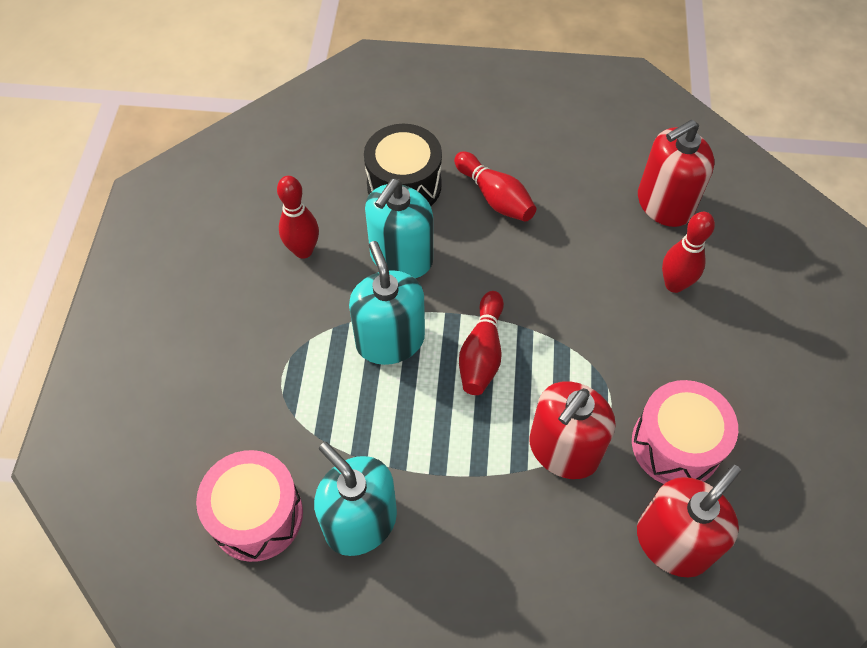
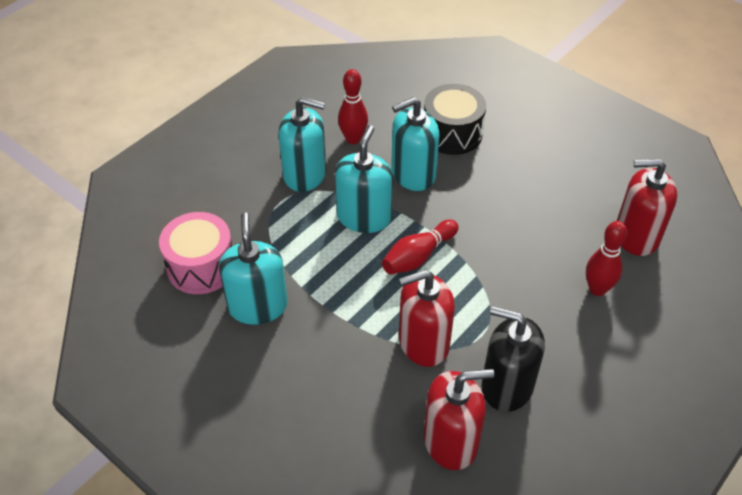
camera: 35 degrees right, 10 degrees down
red bowling pin [454,151,536,222] -> none
pink drum [632,380,738,484] -> black soap dispenser [482,306,545,412]
none -> turquoise soap dispenser [279,97,326,192]

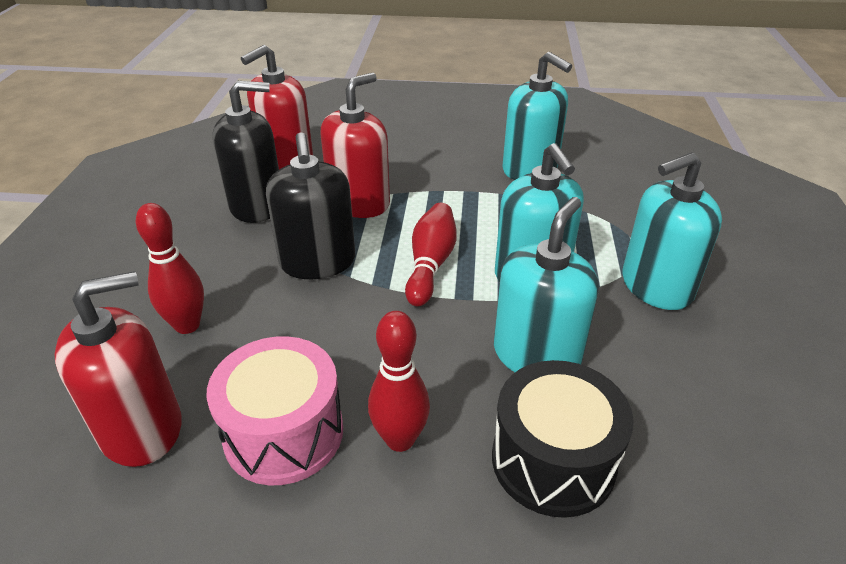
camera: 145 degrees right, 10 degrees down
pink drum [159,212,232,294] -> pink drum moved to [206,336,343,486]
red bowling pin [338,69,368,144] -> red bowling pin moved to [368,311,430,452]
none -> black soap dispenser [266,132,355,279]

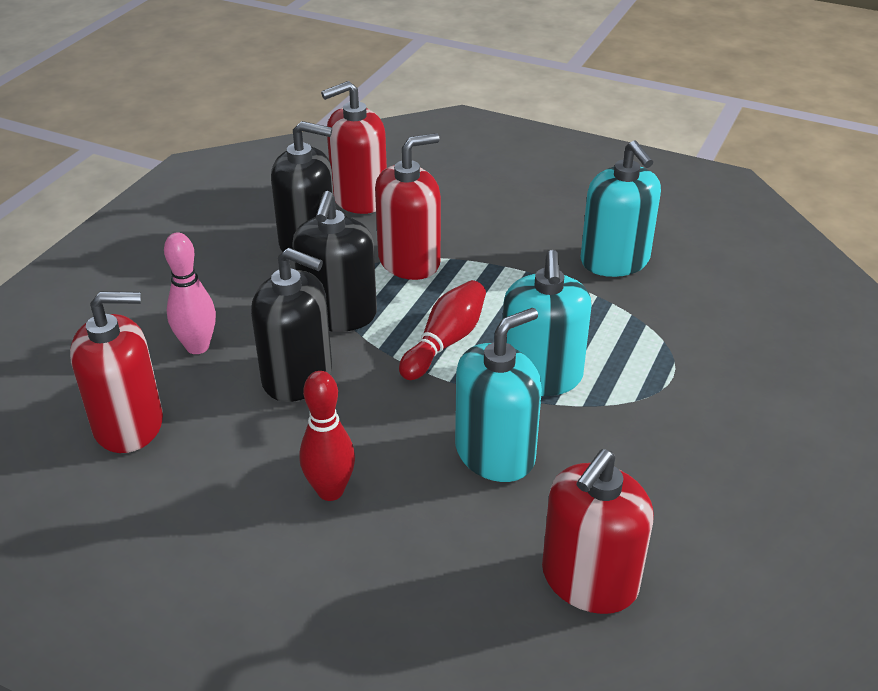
camera: 20 degrees right, 0 degrees up
red bowling pin [136,203,204,334] -> pink bowling pin [164,232,216,354]
pink drum [206,336,343,486] -> none
black drum [492,360,634,518] -> none
turquoise soap dispenser [622,152,722,310] -> none
none -> black soap dispenser [251,248,332,402]
none -> red soap dispenser [542,449,654,614]

